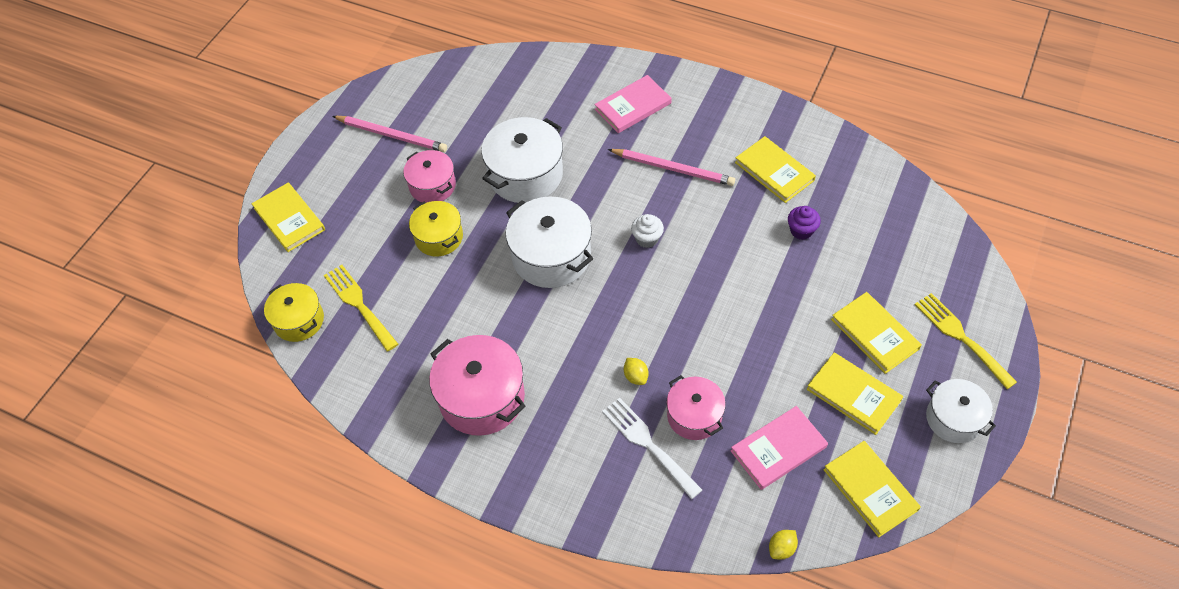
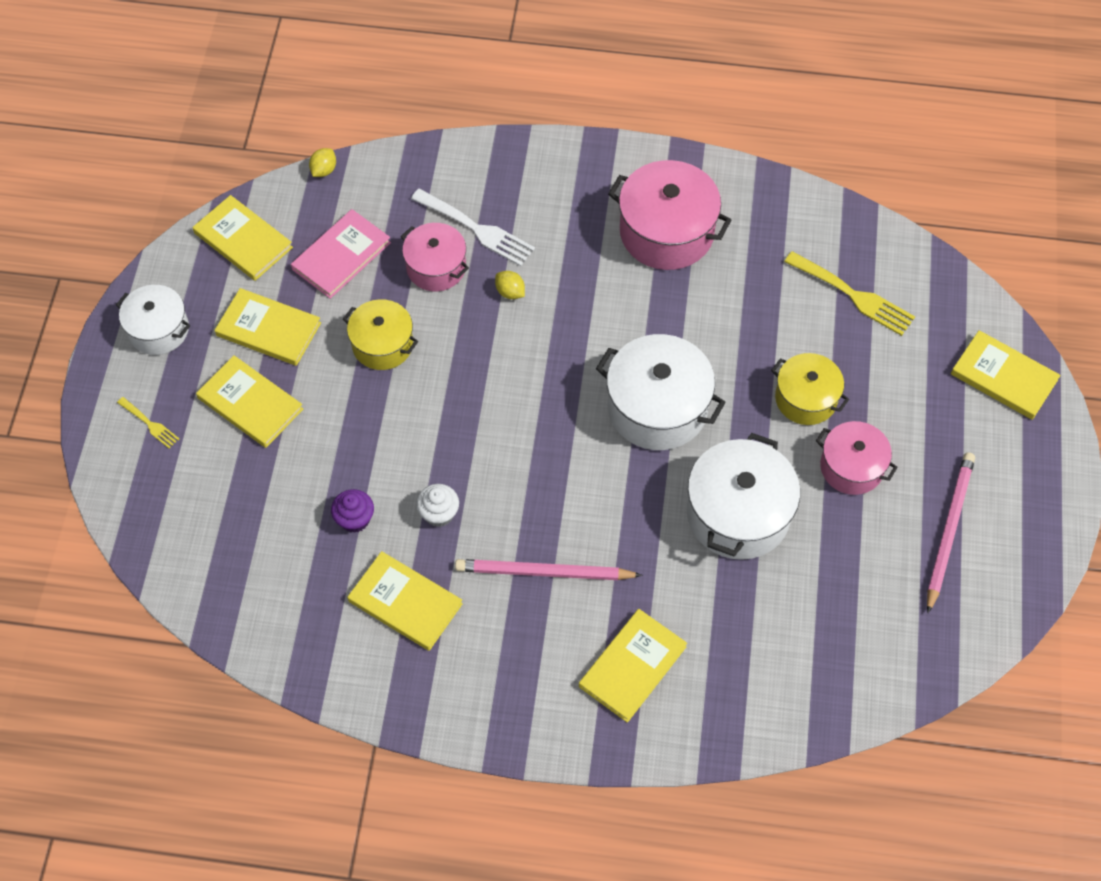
camera: 160 degrees right, 5 degrees up
yellow pot [264,283,324,342] -> yellow pot moved to [343,299,418,370]
pink pencil [332,116,447,152] -> pink pencil turned 105 degrees clockwise [927,452,975,613]
pink book [594,75,672,133] -> yellow book [579,609,687,723]
white cupcake [631,214,664,248] -> white cupcake moved to [416,484,459,527]
yellow fork [915,293,1017,389] -> yellow fork [117,397,179,449], size x0.53

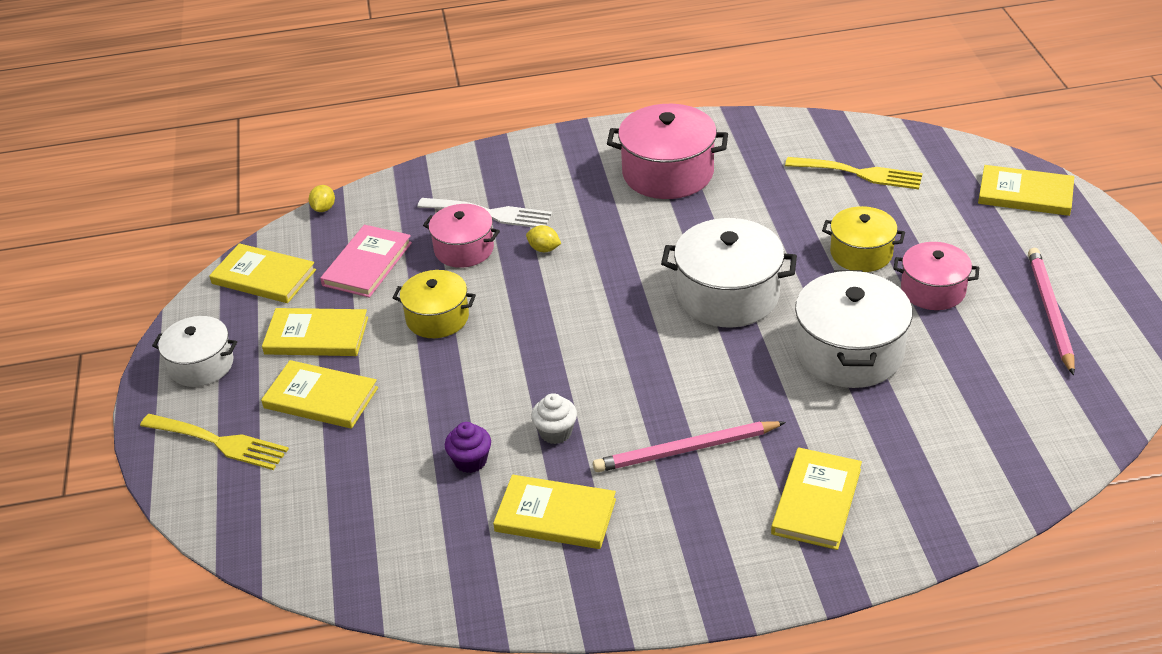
camera: 15 degrees left, 20 degrees down
yellow fork [117,397,179,449] -> yellow fork [140,414,289,470], size x1.89

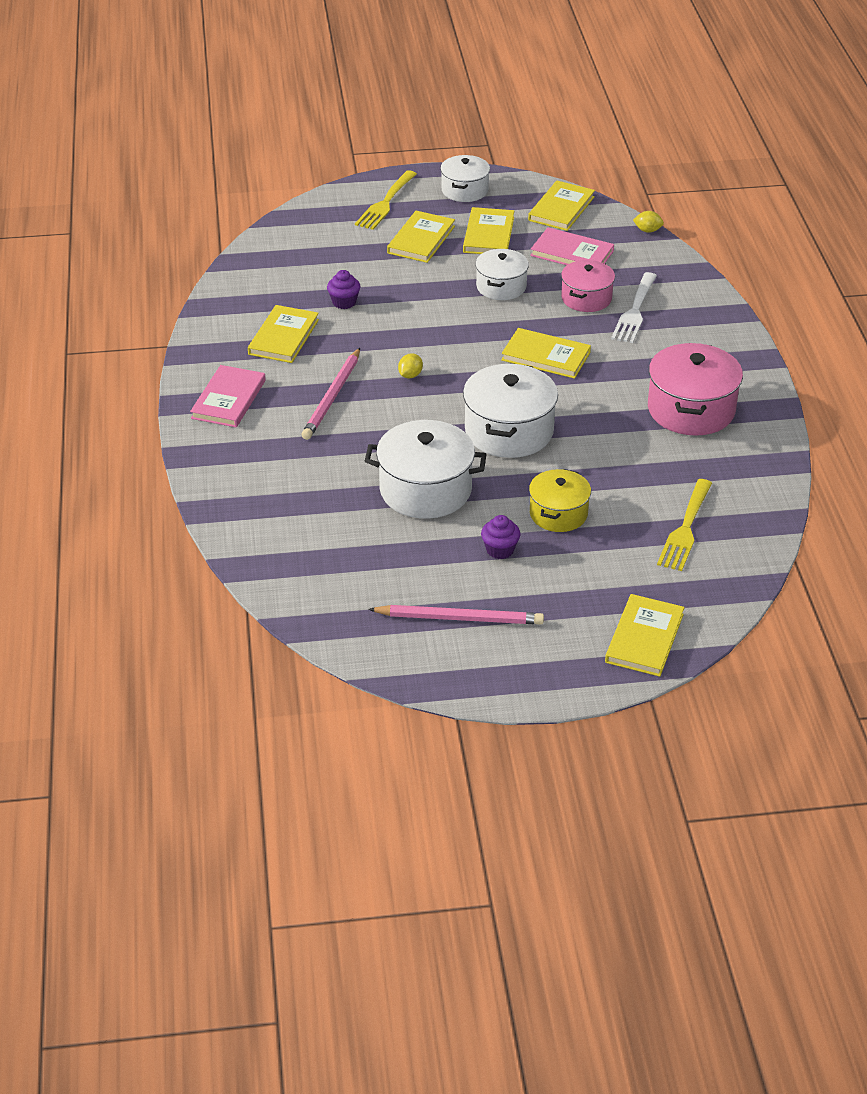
camera: 90 degrees right, 0 degrees up
yellow pot [393,270,476,338] -> white pot [475,249,529,300]
yellow lemon [526,225,561,252] -> yellow lemon moved to [398,353,423,378]
white cupcake [531,393,577,444] -> none
pink pencil [593,421,786,472] -> pink pencil turned 150 degrees counterclockwise [302,348,360,440]
yellow book [771,447,862,550] -> yellow book moved to [501,328,591,379]
pink pot [893,242,979,310] -> purple cupcake [481,515,520,559]
none -> pink book [190,365,266,428]

